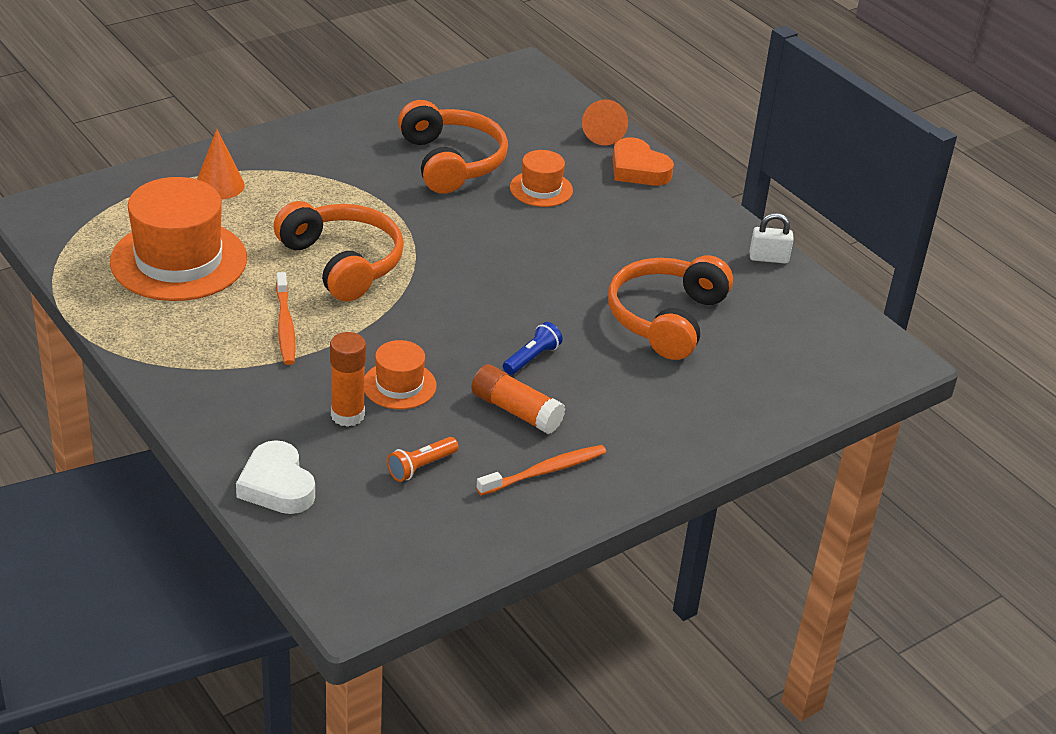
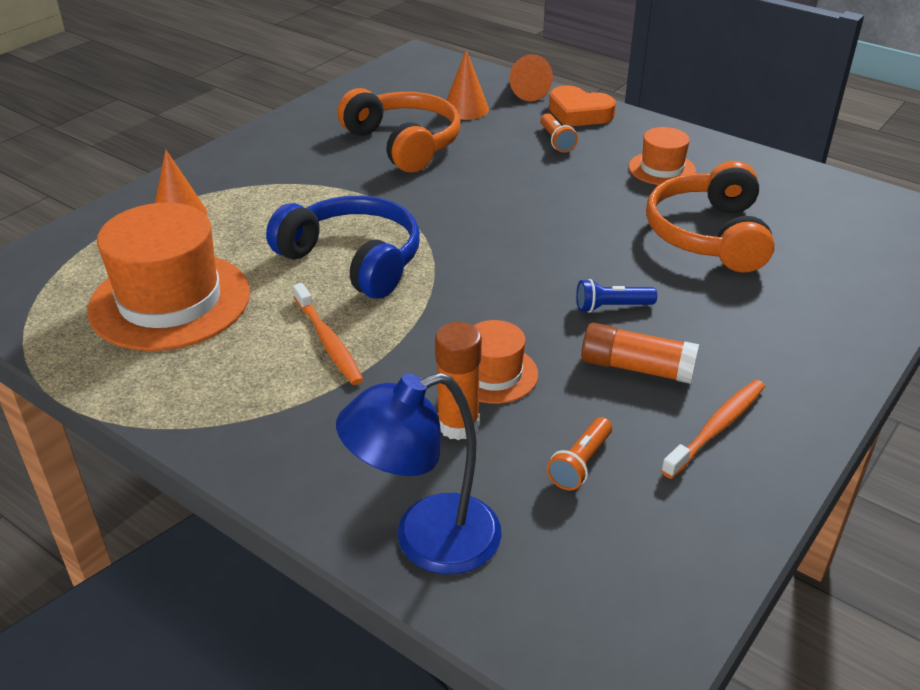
camera: 15 degrees left, 0 degrees up
white heart [236,440,315,514] -> blue lamp [336,372,502,574]
orange headphones [274,201,404,302] -> blue headphones [266,196,420,299]
blue flashlight [503,322,563,375] -> blue flashlight turned 120 degrees counterclockwise [576,279,657,313]
orange hat [510,150,573,207] -> orange hat moved to [629,127,696,185]
white padlock [750,213,794,264] -> none
none -> orange cone [447,50,489,120]
none -> orange flashlight [540,113,578,153]

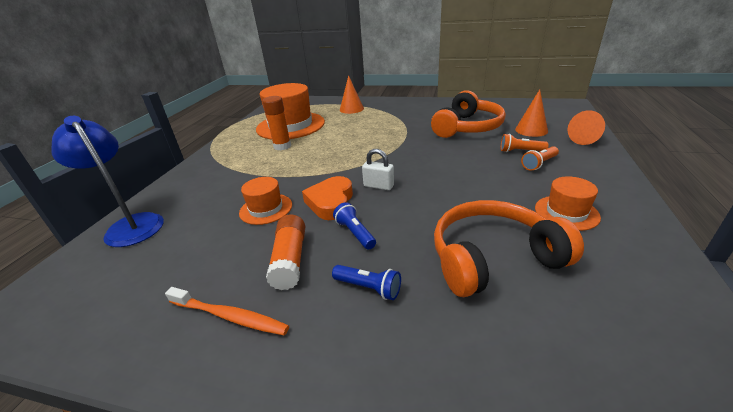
camera: 70 degrees right, 5 degrees down
blue headphones [266,196,420,299] -> none
orange toothbrush [293,283,363,385] -> none
orange glue stick [435,322,482,440] -> orange glue stick moved to [263,96,291,150]
orange flashlight [547,417,612,490] -> orange flashlight moved to [501,134,549,152]
orange heart [549,85,616,126] -> orange heart moved to [302,176,353,220]
none -> blue flashlight [332,265,401,300]
none -> white padlock [362,149,394,190]

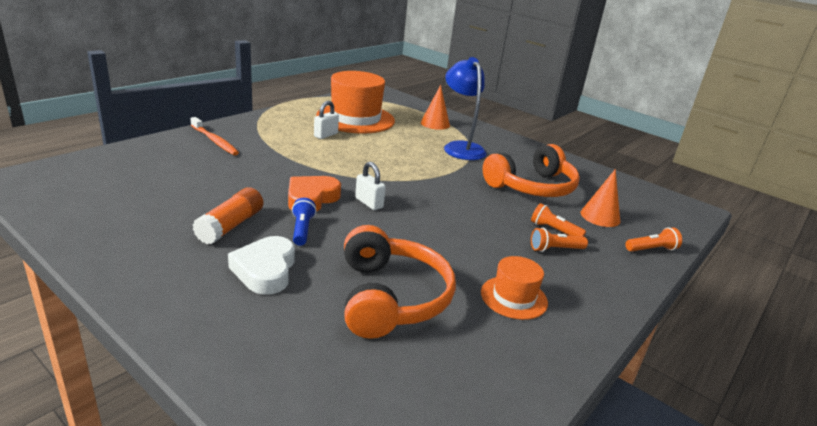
camera: 20 degrees right, 5 degrees down
blue lamp [51,116,164,247] -> blue lamp moved to [444,57,486,160]
orange toothbrush [165,287,289,335] -> orange toothbrush moved to [190,117,239,155]
orange hat [239,177,292,225] -> none
orange glue stick [263,96,291,150] -> white padlock [314,101,339,139]
blue flashlight [332,265,401,300] -> white heart [228,236,295,295]
orange headphones [434,200,584,297] -> orange headphones turned 75 degrees clockwise [344,225,456,339]
orange cone [568,110,605,145] -> orange flashlight [625,227,682,252]

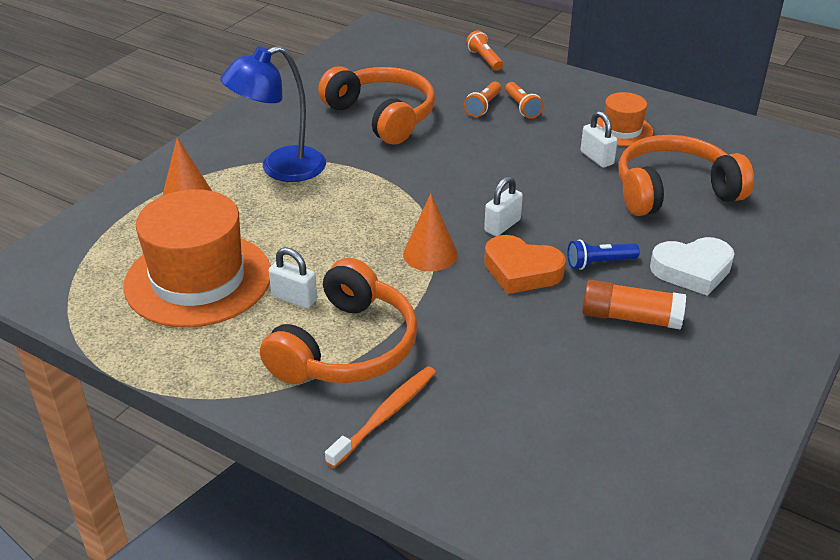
camera: 95 degrees left, 10 degrees up
orange cone [581,169,620,227] -> orange cone moved to [403,193,458,272]
none -> orange headphones [260,258,417,384]
none -> white padlock [580,111,618,168]

